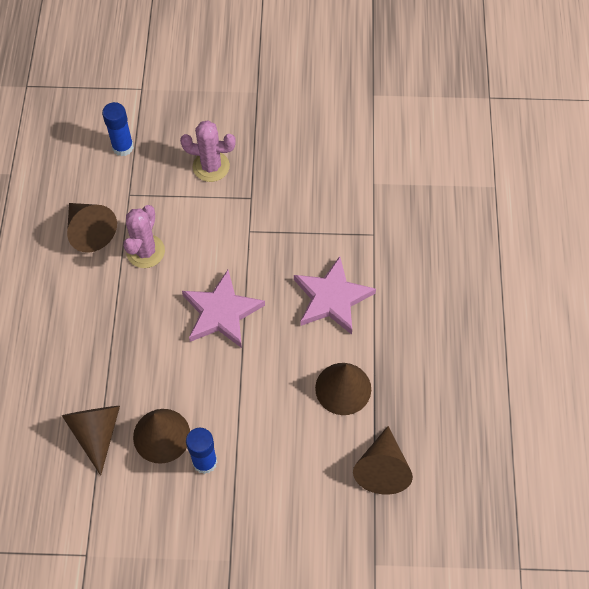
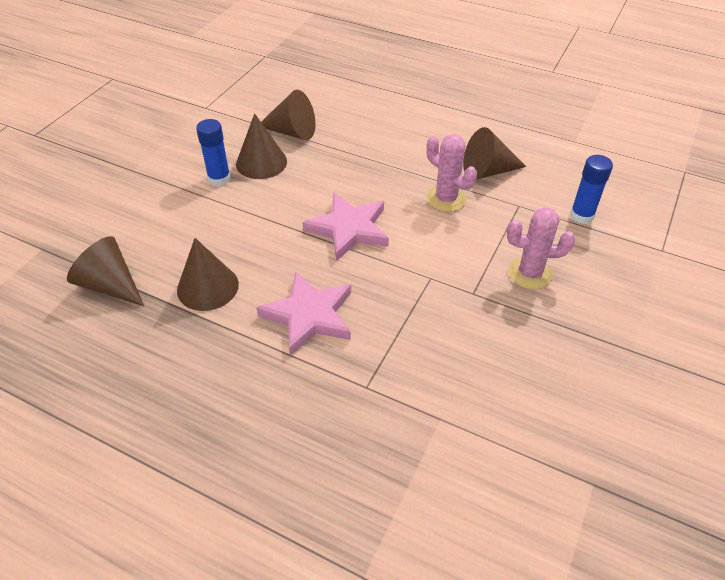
camera: 115 degrees right, 15 degrees down
pink cactus [180,120,236,182] -> pink cactus turned 60 degrees clockwise [507,207,575,290]

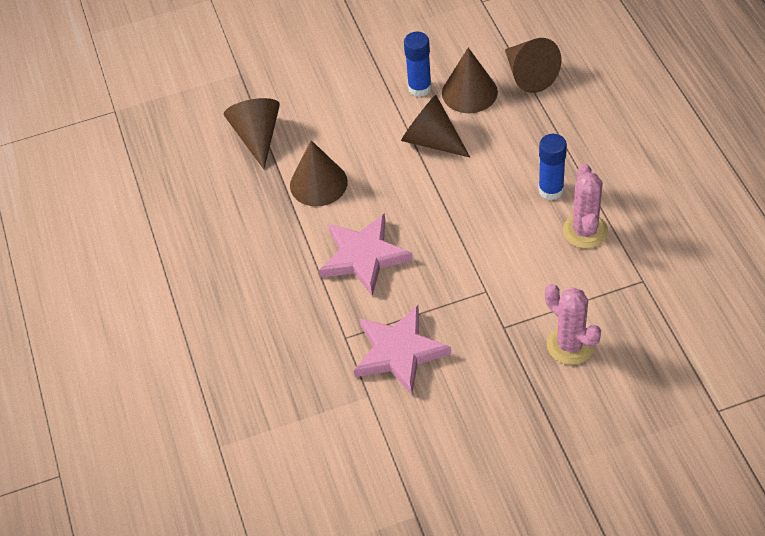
camera: 50 degrees right, 5 degrees up
pink star [302,192,389,261] -> pink star moved to [354,305,451,395]
brown cone [463,127,526,180] -> brown cone moved to [401,95,470,158]
blue glue stick [570,155,613,224] -> blue glue stick moved to [538,134,567,200]

